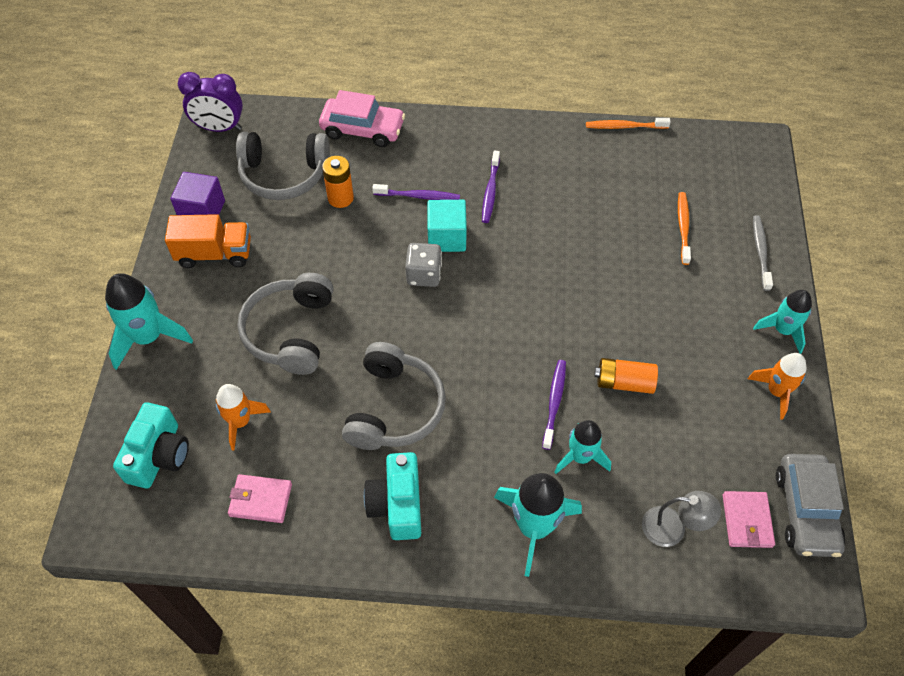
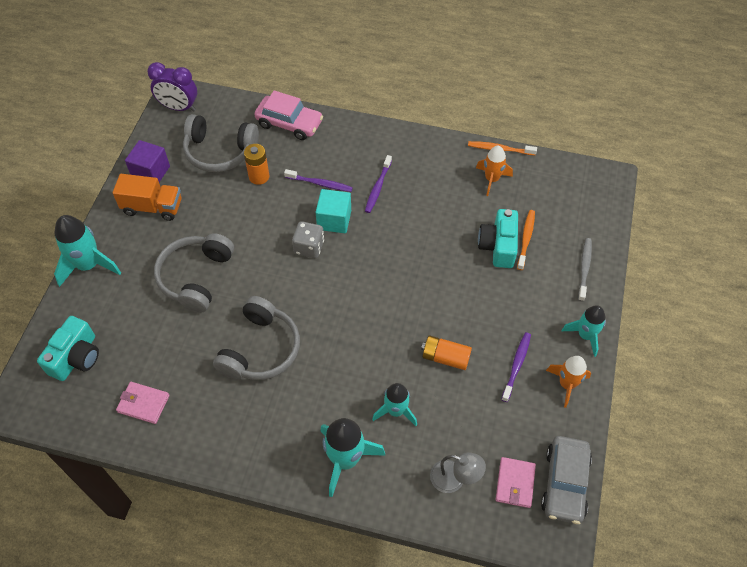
camera: 10 degrees right, 0 degrees up
orange rocket [216,384,271,450] -> orange rocket moved to [476,146,513,196]
turquoise camera [364,452,421,540] -> turquoise camera moved to [478,209,518,268]
purple toothbrush [542,360,566,450] -> purple toothbrush moved to [501,332,531,402]

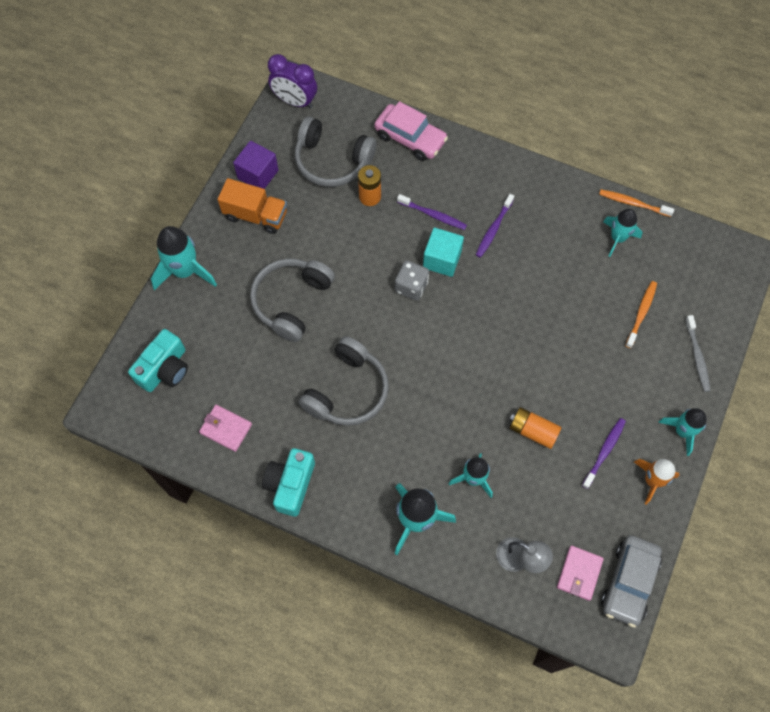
camera: 10 degrees right, 10 degrees up
orange rocket [476,146,513,196] -> turquoise rocket [603,209,642,257]
turquoise camera [478,209,518,268] -> turquoise camera moved to [262,448,315,517]
grey toothbrush [578,238,592,302] -> grey toothbrush turned 150 degrees clockwise [685,315,711,392]

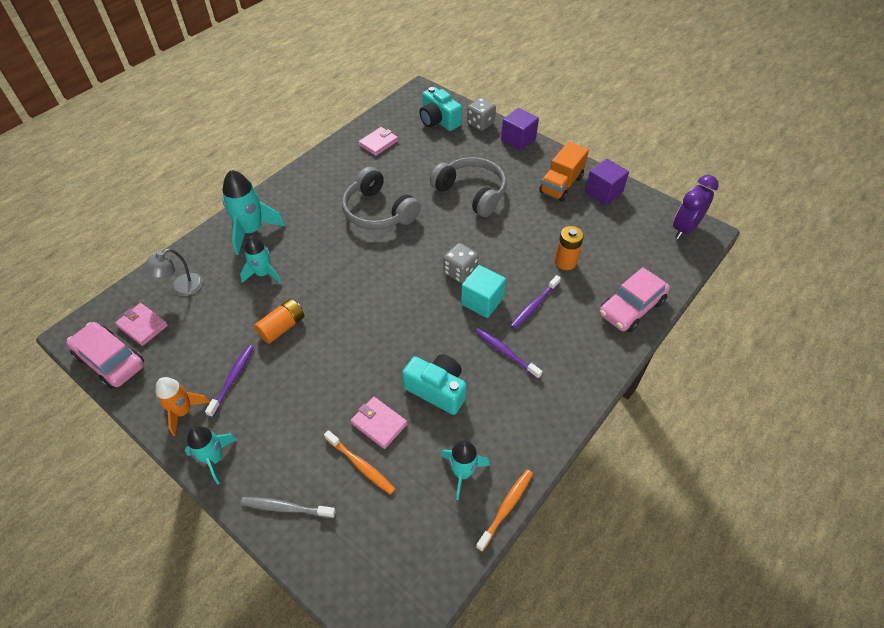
camera: 105 degrees right, 15 degrees down
turquoise rocket [151,226,217,290] -> purple cube [501,108,539,151]
turquoise camera [262,448,315,517] -> turquoise camera moved to [402,354,467,415]
grey headphones [295,117,376,187] -> none
purple toothbrush [582,418,626,489] -> purple toothbrush turned 120 degrees counterclockwise [205,345,254,417]
grey car [601,535,662,628] -> pink car [66,322,144,389]
none -> pink wallet [351,397,408,449]
none -> grey dice [467,98,496,131]

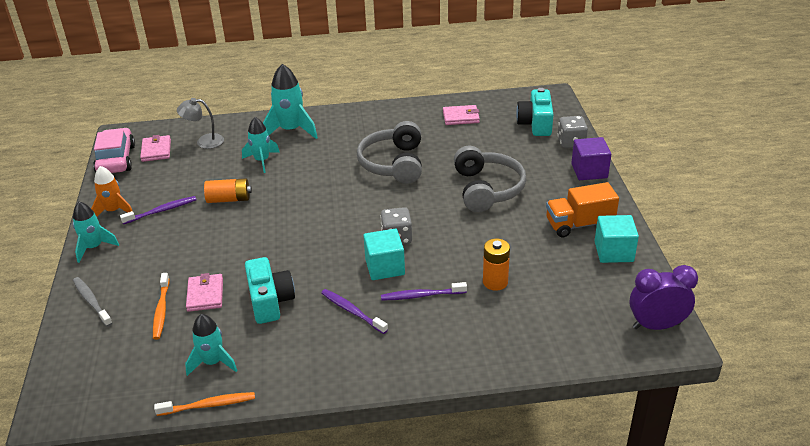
camera: 45 degrees right, 15 degrees down
purple toothbrush [475,327,542,379] -> purple toothbrush turned 45 degrees counterclockwise [321,289,388,334]
purple cube [585,159,629,205] -> turquoise cube [595,215,639,263]
pink car [599,267,670,332] -> none

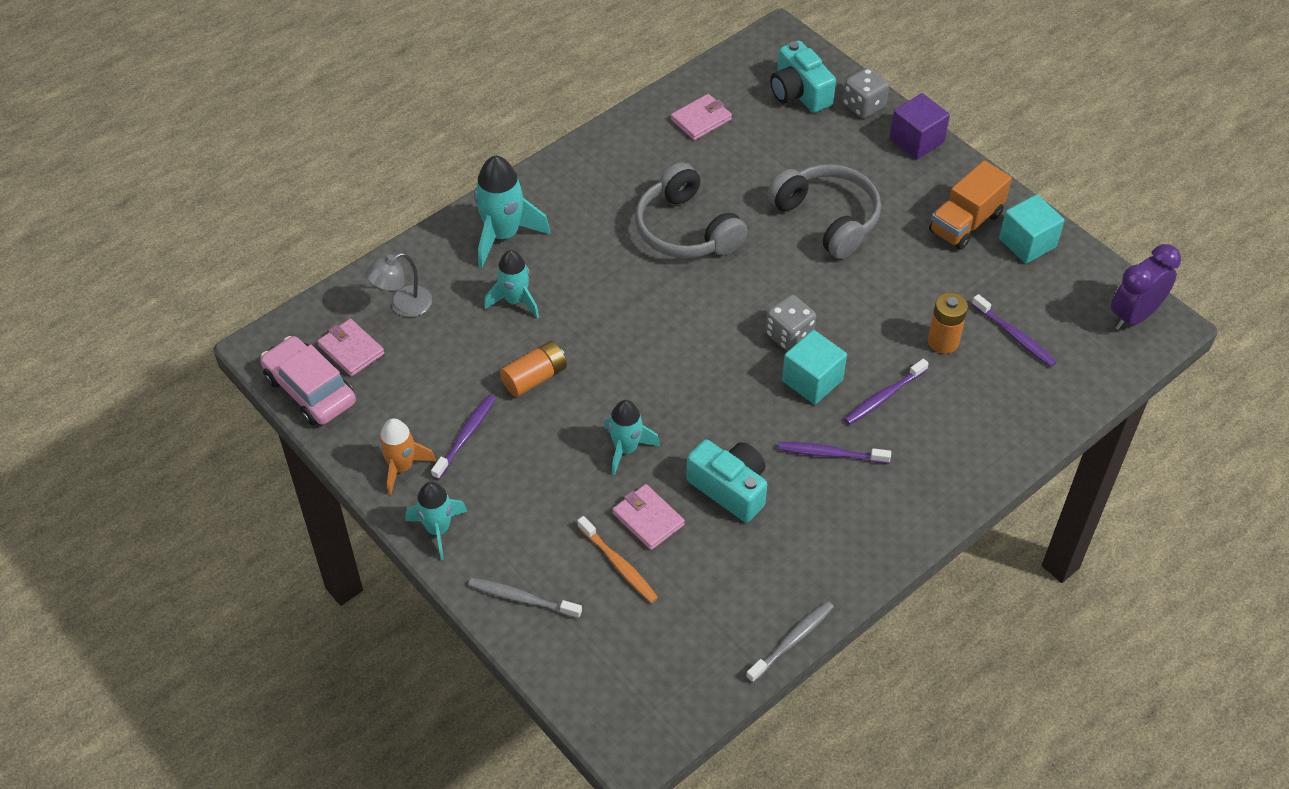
camera: 35 degrees left, 15 degrees up
orange toothbrush [154,392,255,416] -> grey toothbrush [746,601,834,683]
turquoise rocket [185,314,238,376] -> turquoise rocket moved to [605,400,660,476]
none -> purple toothbrush [972,294,1056,367]

